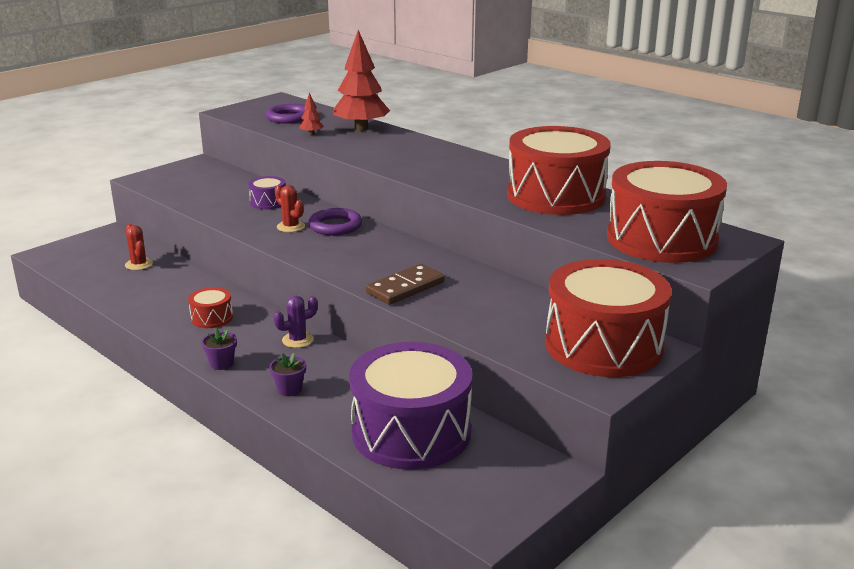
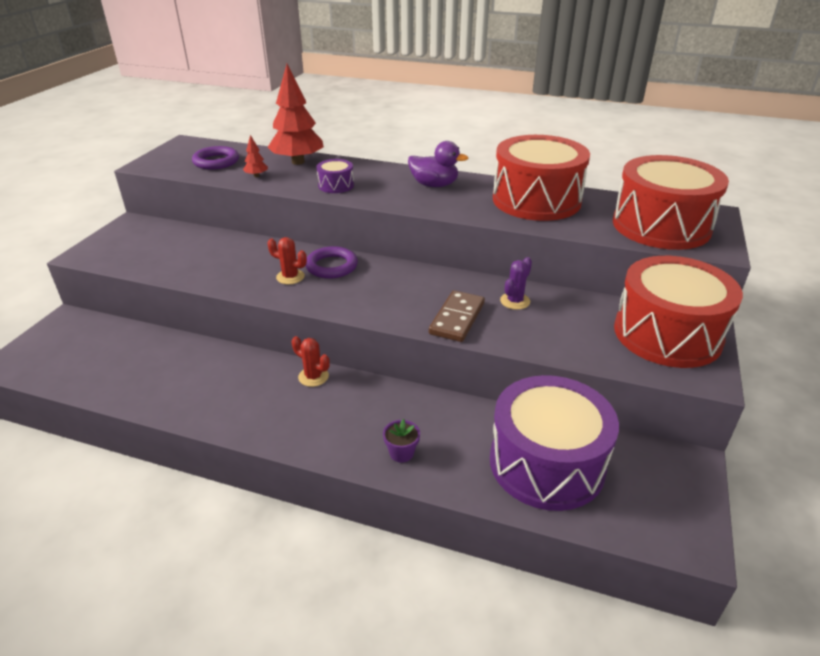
camera: 25 degrees left, 10 degrees up
red cactus [125,224,153,270] -> red cactus moved to [292,336,330,387]
red drum [188,287,233,328] -> none
purple flower pot [201,328,237,370] -> none
purple drum [248,176,286,210] -> purple drum moved to [317,159,354,193]
purple cactus [273,296,318,348] -> purple cactus moved to [500,257,532,310]
none -> purple duck [408,141,468,187]

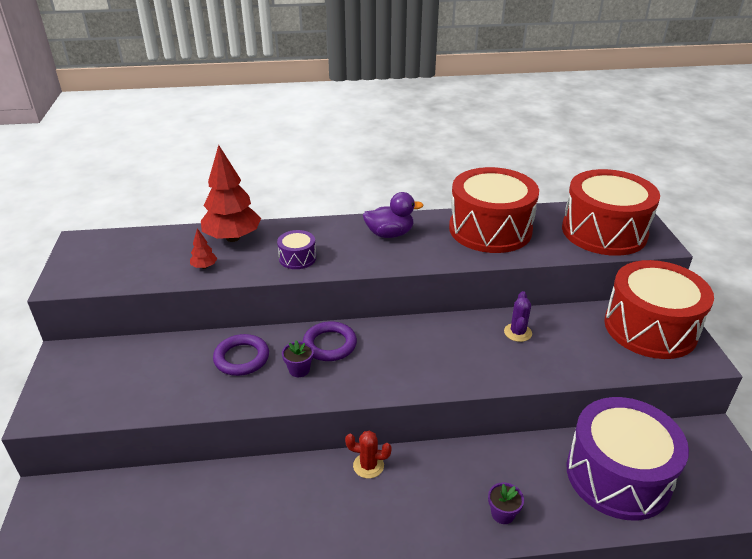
camera: 25 degrees left, 0 degrees up
purple ring [192,146,239,170] -> purple ring moved to [213,334,269,376]
red cactus [267,237,307,284] -> purple flower pot [282,340,314,377]
brown domino [429,290,485,342] -> none

